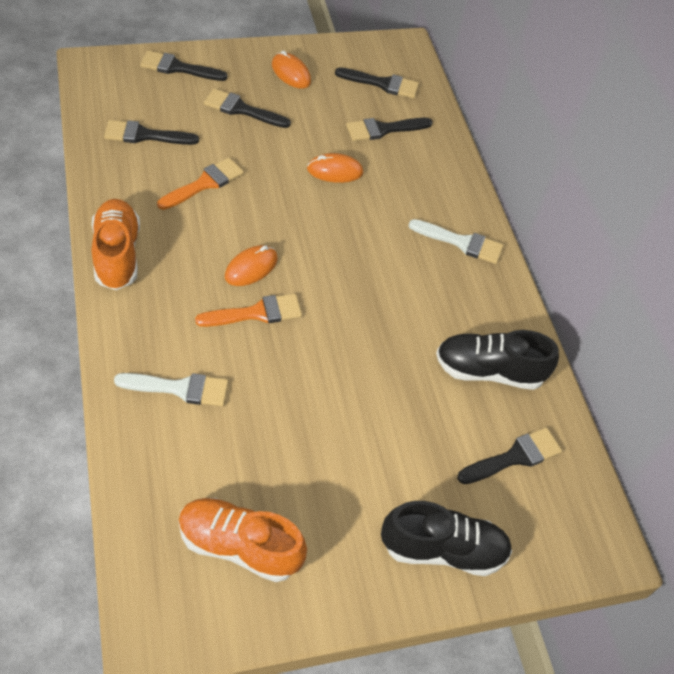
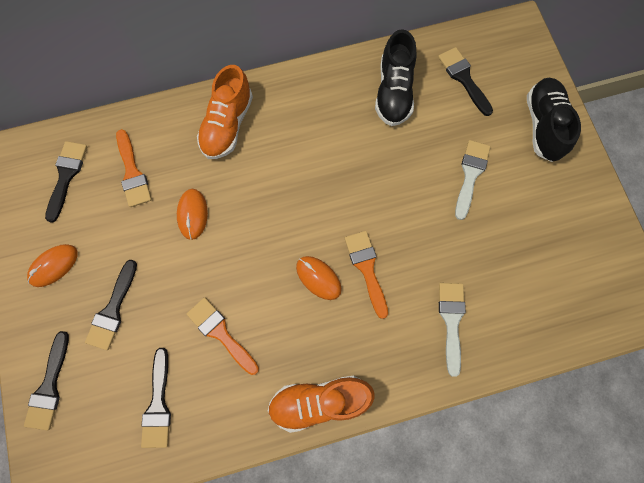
camera: 85 degrees left, 20 degrees up
orange shoe [179,498,307,582] -> orange shoe moved to [197,65,253,159]
black brush [346,118,433,141] -> orange brush [116,129,152,207]
white brush [409,219,504,264] -> white brush moved to [455,140,491,220]

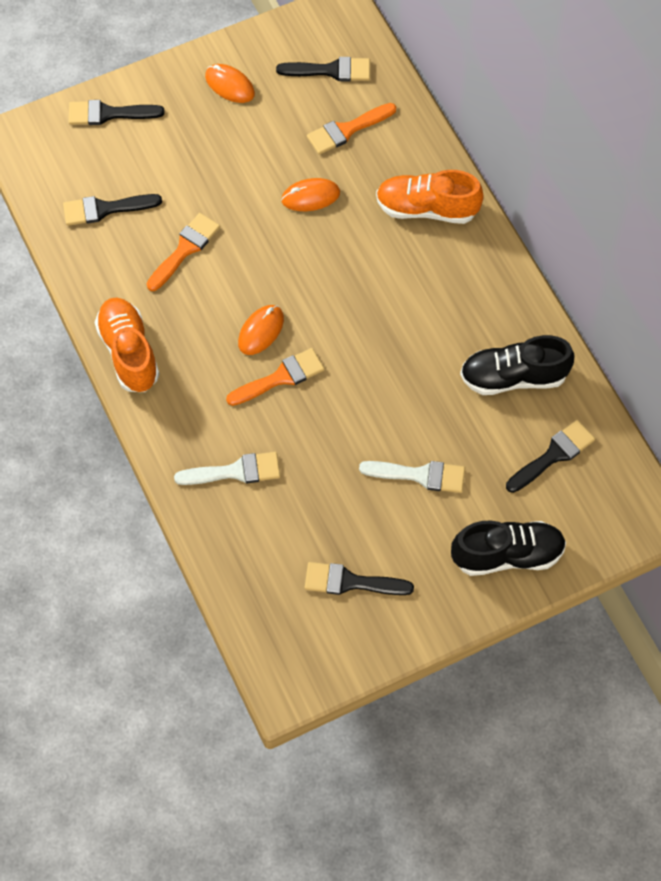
camera: 80 degrees right, 10 degrees down
black brush [85,260,137,350] -> black brush moved to [305,562,414,595]

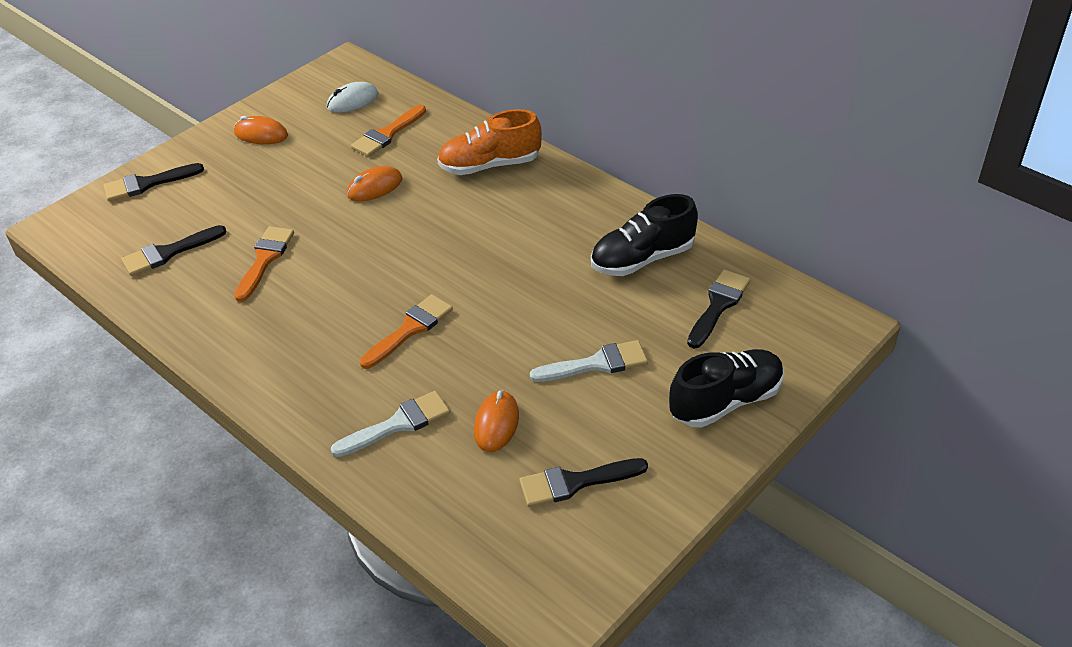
camera: 20 degrees left, 20 degrees down
orange shoe [94,298,160,392] -> none
orange mouse [238,305,284,355] -> orange mouse moved to [474,390,519,452]
black brush [276,57,370,81] -> white mouse [327,82,378,113]

